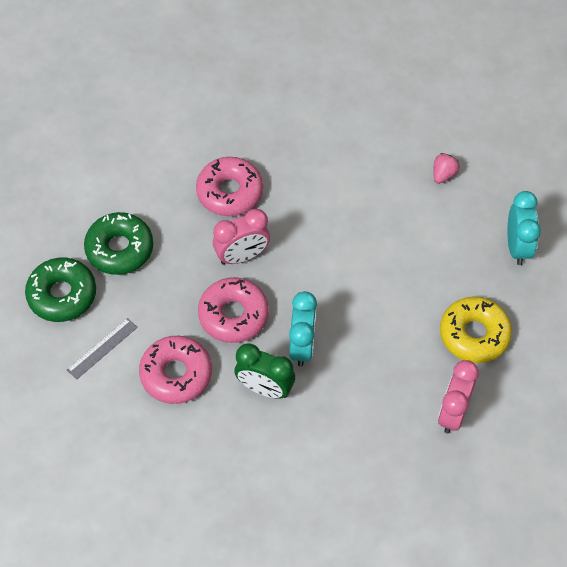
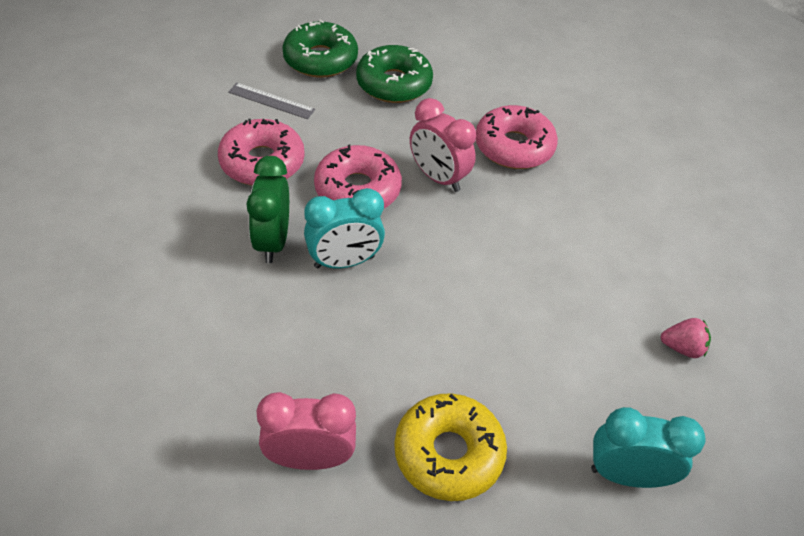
camera: 65 degrees right, 10 degrees down
turquoise clock [508,191,541,265] -> turquoise clock turned 150 degrees counterclockwise [591,407,706,488]

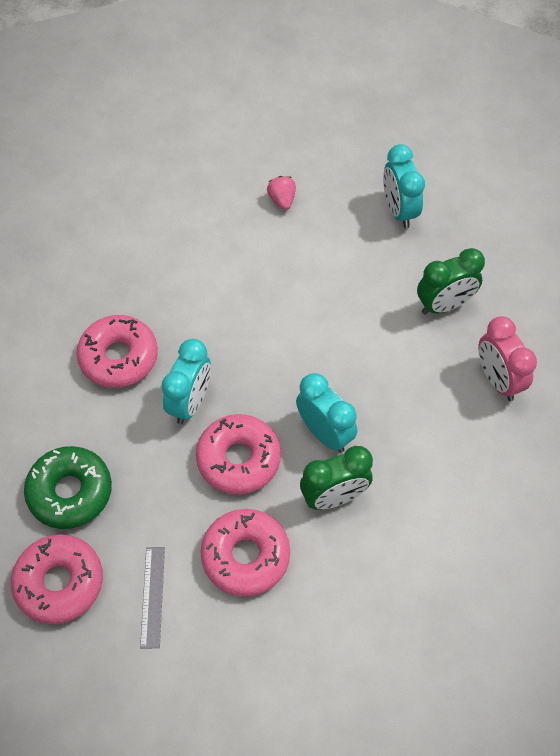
camera: 110 degrees left, 10 degrees up
green donut [282,20,358,78] -> pink donut [11,534,103,624]
yellow donut [394,393,507,501] -> green clock [417,248,485,315]
pink clock [410,98,476,192] -> turquoise clock [161,339,211,424]

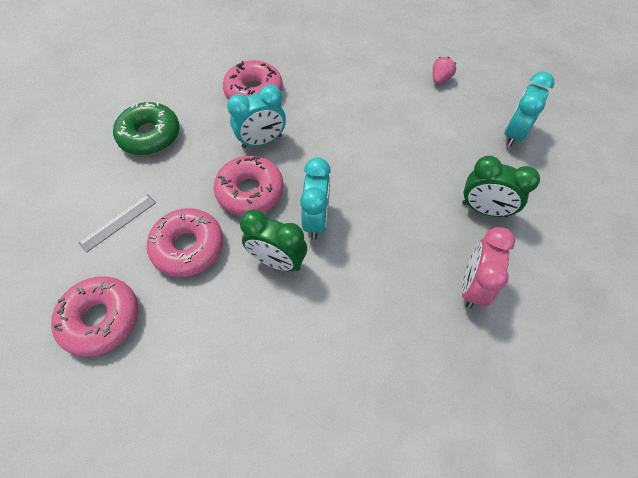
camera: 45 degrees right, 0 degrees up
pink donut [11,534,103,624] -> pink donut moved to [51,277,138,357]

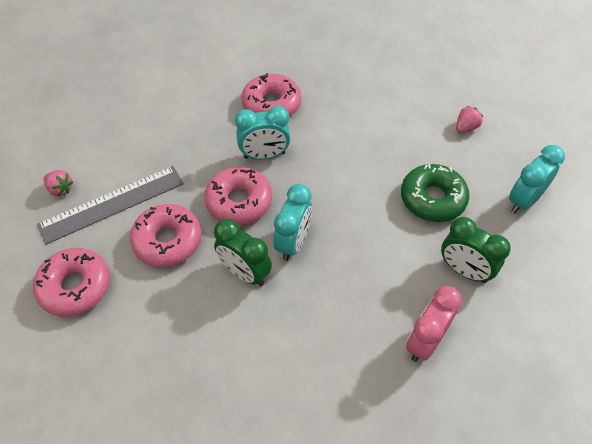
camera: 15 degrees right, 5 degrees down
grey ruler [79,194,156,253] -> grey ruler [37,166,184,245], size x1.90
green donut [113,102,180,156] -> green donut moved to [401,164,469,222]
none -> pink strawberry [44,170,73,196]

